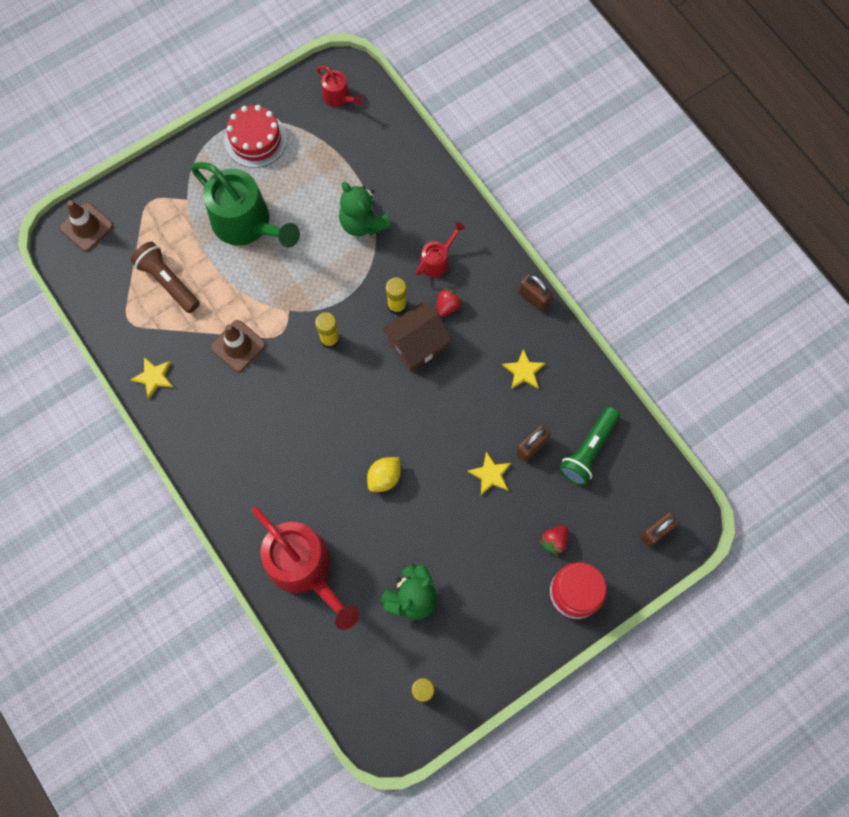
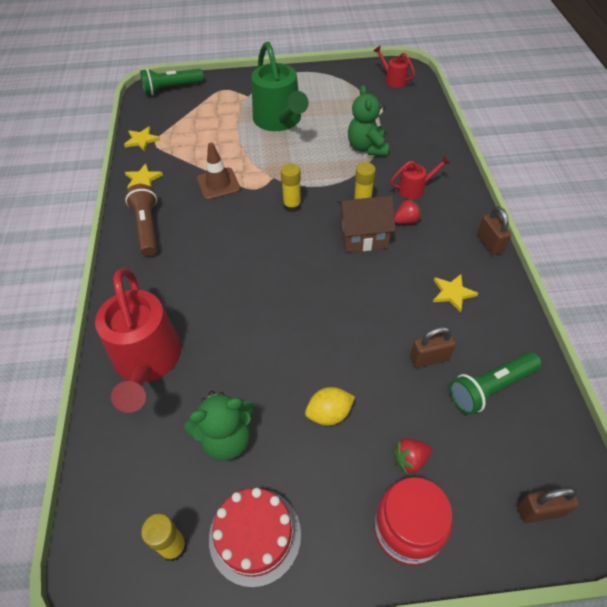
camera: 30 degrees right, 20 degrees down
brown traffic cone [60,200,113,252] -> green flashlight [140,69,204,95]
brown flashlight [131,242,200,313] -> brown flashlight moved to [125,184,158,256]
red cake [225,105,287,168] -> red cake moved to [209,488,301,588]
red watering can [317,66,363,107] -> red watering can turned 150 degrees clockwise [374,46,415,88]
yellow lemon [367,457,401,492] -> yellow lemon moved to [305,387,355,425]
yellow star [467,451,511,495] -> yellow star moved to [124,126,160,152]

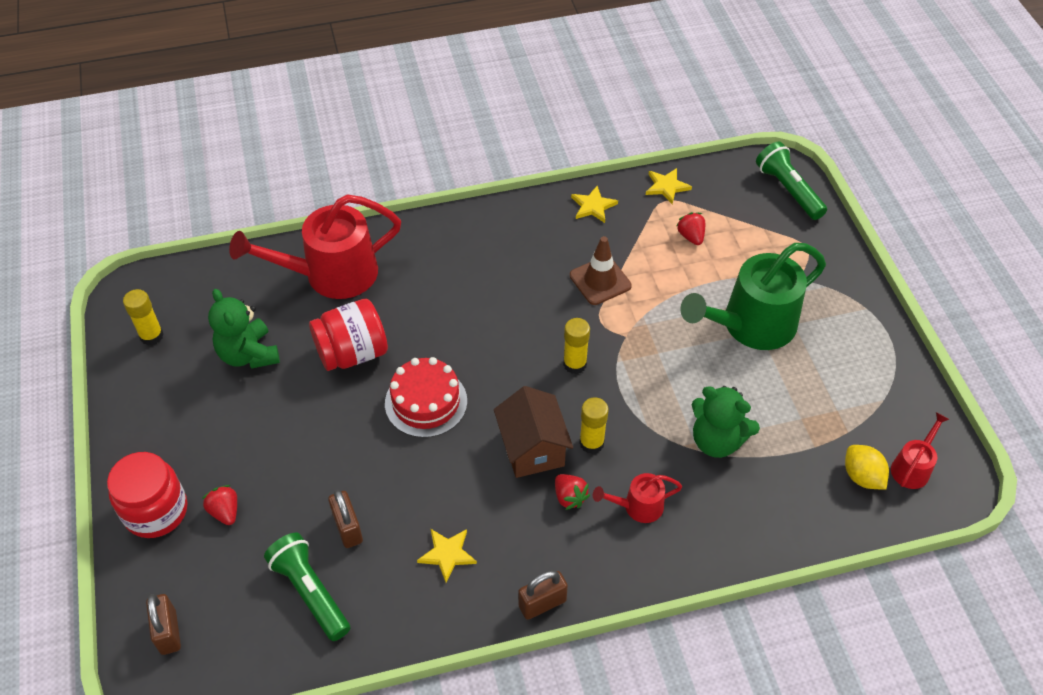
camera: 80 degrees right, 0 degrees up
brown flashlight [125,184,158,256] -> none
red cake [209,488,301,588] -> red cake moved to [385,357,467,438]
yellow lemon [305,387,355,425] -> yellow lemon moved to [845,445,889,490]
green teddy bear [348,85,389,156] -> green teddy bear turned 135 degrees counterclockwise [692,386,760,458]
red watering can [390,156,450,199] -> red watering can turned 105 degrees clockwise [593,473,682,523]
none -> red jar [309,299,388,371]
none -> red strawberry [676,212,705,245]

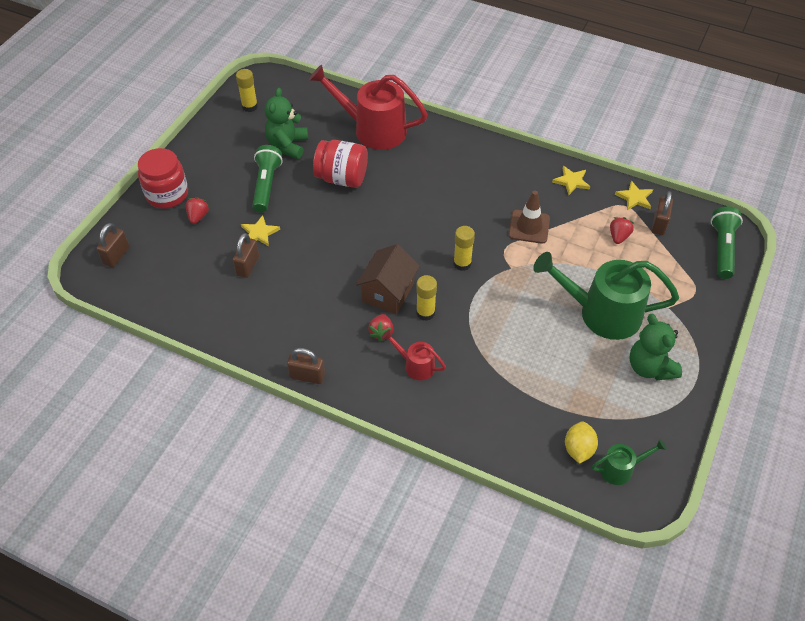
camera: 40 degrees right, 0 degrees up
green flashlight [264,532,350,641] -> green flashlight moved to [252,145,283,213]
red cake [385,357,467,438] -> none
yellow star [417,529,477,582] -> yellow star moved to [241,215,280,247]
green teddy bear [692,386,760,458] -> green teddy bear moved to [629,314,682,380]
red watering can [891,412,949,489] -> green watering can [592,439,667,485]
none -> brown padlock [652,191,673,235]

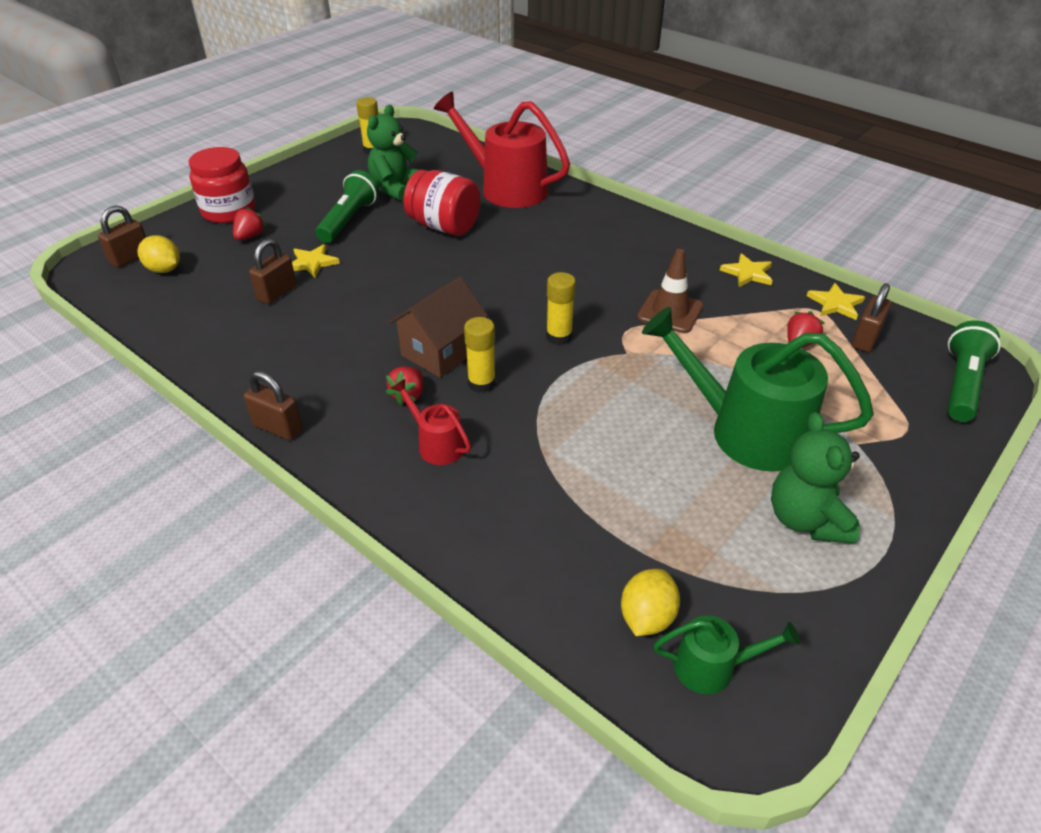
camera: 15 degrees right, 10 degrees down
none -> yellow lemon [137,235,180,273]

